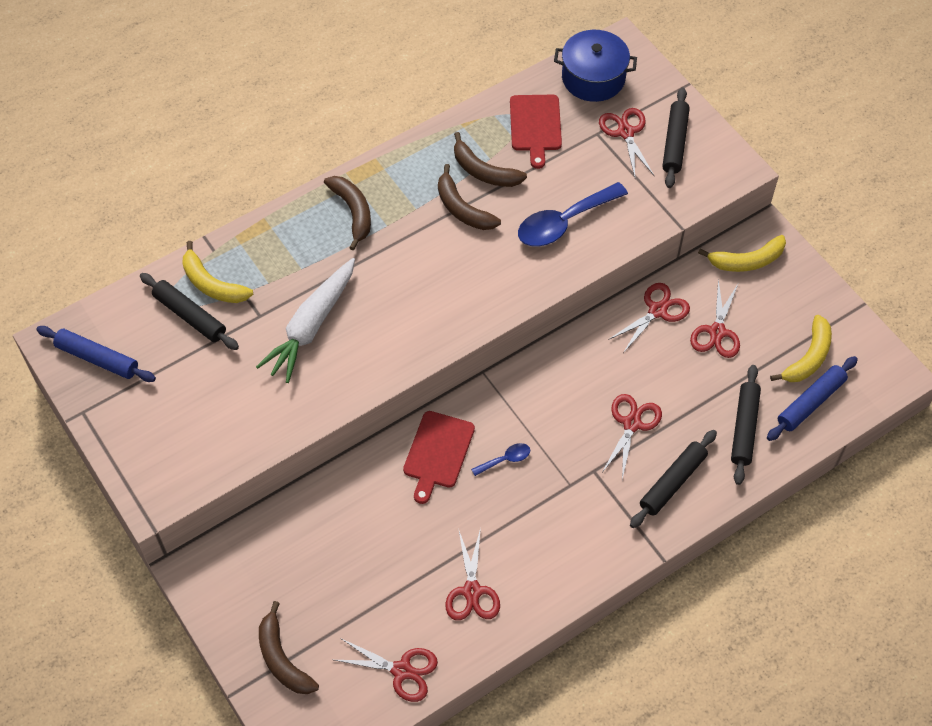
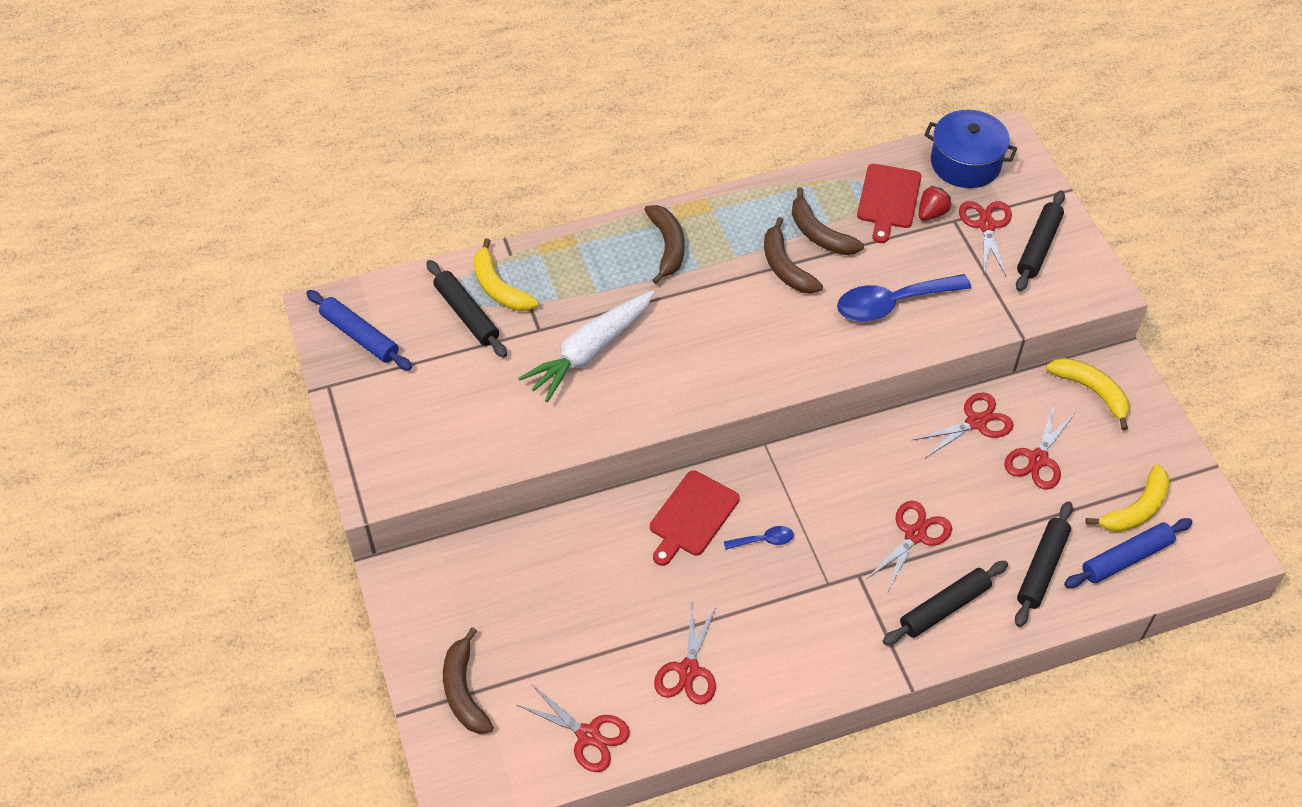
camera: 15 degrees right, 5 degrees down
yellow banana [698,235,786,272] -> yellow banana turned 135 degrees counterclockwise [1046,358,1129,430]
none -> red strawberry [918,186,951,221]

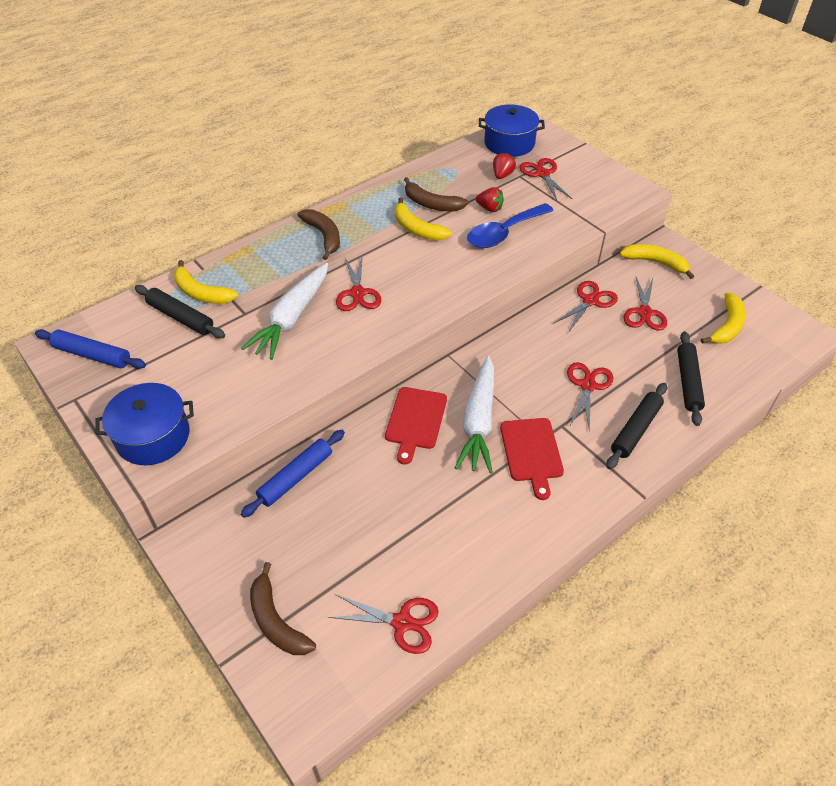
camera: 20 degrees left, 5 degrees down
red scissors [654,603,717,705] -> red scissors moved to [336,254,381,311]
blue spoon [724,526,794,550] -> white carrot [455,356,494,473]
brown banana [764,217,823,294] -> yellow banana [395,197,452,241]
red cutting board [857,164,921,243] -> red cutting board moved to [500,418,564,500]
black rolling pin [1016,190,1065,292] -> none
blue rolling pin [1064,518,1193,588] -> blue rolling pin moved to [241,430,345,518]
none -> blue pot [95,383,194,465]
none -> red strawberry [476,187,504,212]

